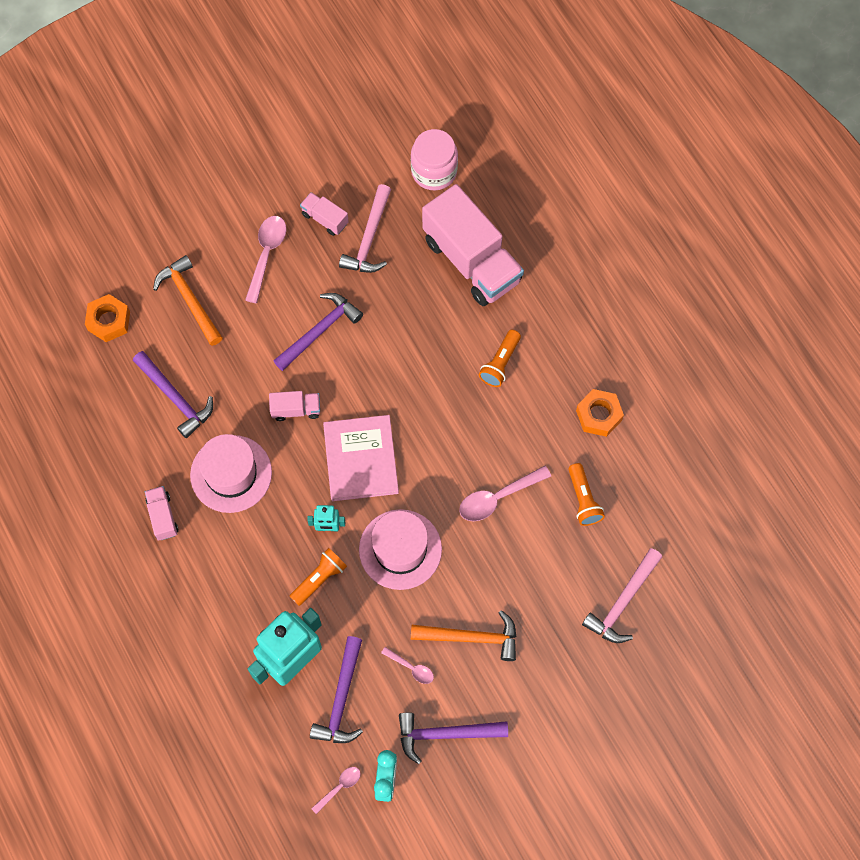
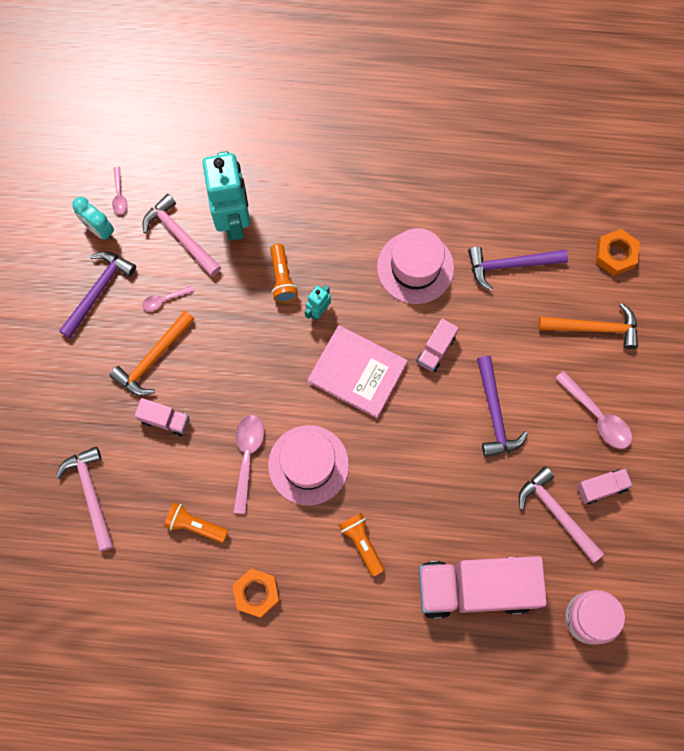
camera: 125 degrees right, 5 degrees up
pink truck [145,486,178,541] -> pink truck moved to [134,398,189,436]
purple hammer [310,636,363,743] -> pink hammer [143,194,221,277]
pink hat [359,509,442,590] -> pink hat moved to [268,425,349,505]

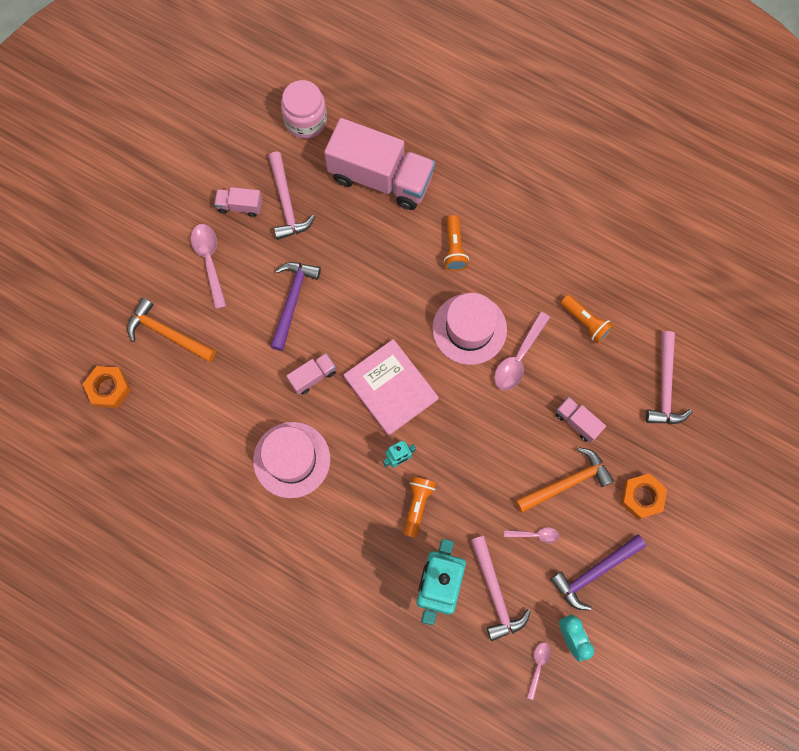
camera: 155 degrees left, 0 degrees up
orange nut [233,568,280,618] -> orange nut moved to [621,473,667,520]
purple hammer [468,247,568,290] -> none

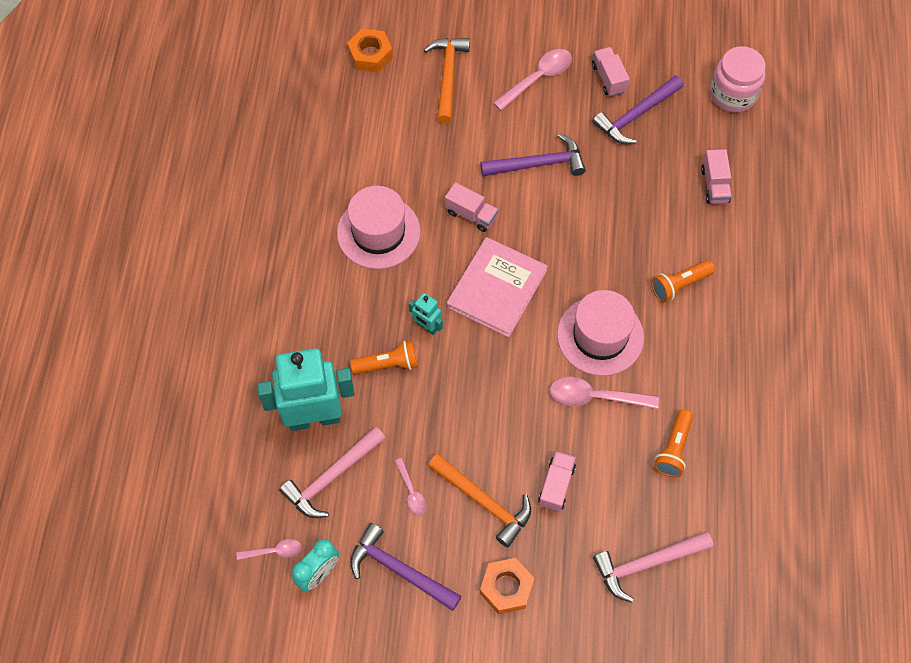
camera: 65 degrees right, 10 degrees down
pink hammer [268,152,315,240] -> purple hammer [592,75,683,144]
pink truck [324,118,435,210] -> pink truck [701,149,732,204], size x0.44

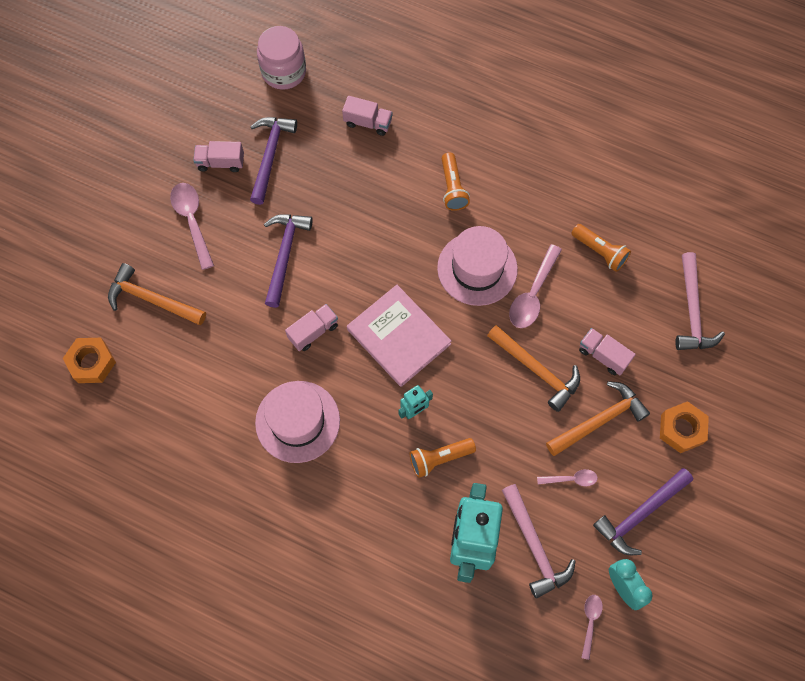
camera: 70 degrees left, 5 degrees up
orange flashlight [350,340,418,375] -> orange flashlight turned 120 degrees counterclockwise [410,438,476,478]
purple hammer [592,75,683,144] -> purple hammer turned 150 degrees counterclockwise [250,117,297,205]
none -> orange hammer [487,325,580,412]

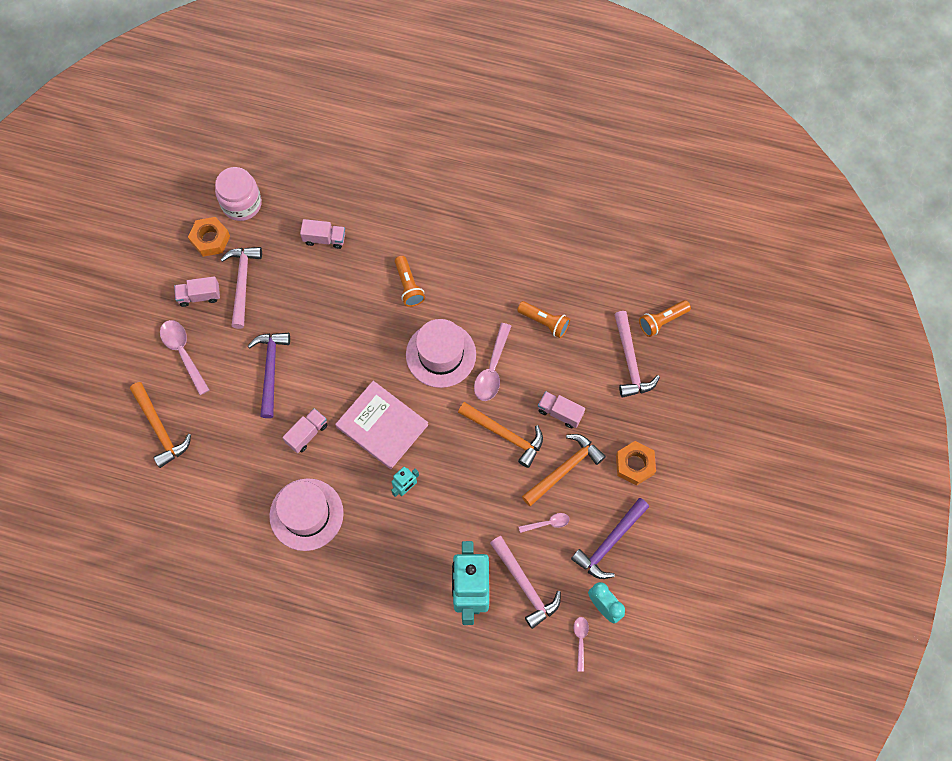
camera: 10 degrees left, 0 degrees up
orange nut [63,338,116,383] -> orange nut moved to [188,217,230,257]
orange hammer [108,263,206,325] -> orange hammer turned 135 degrees counterclockwise [130,382,191,468]
purple hammer [250,117,297,205] -> pink hammer [220,247,262,329]
orange flashlight [410,438,476,478] -> orange flashlight moved to [639,300,691,337]

